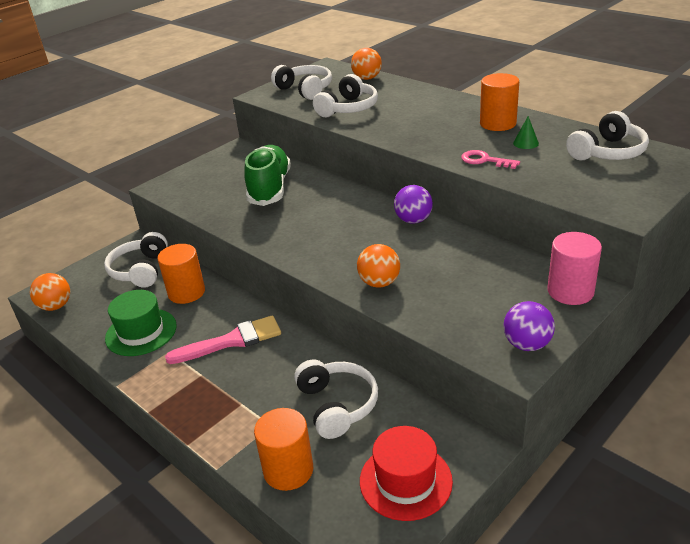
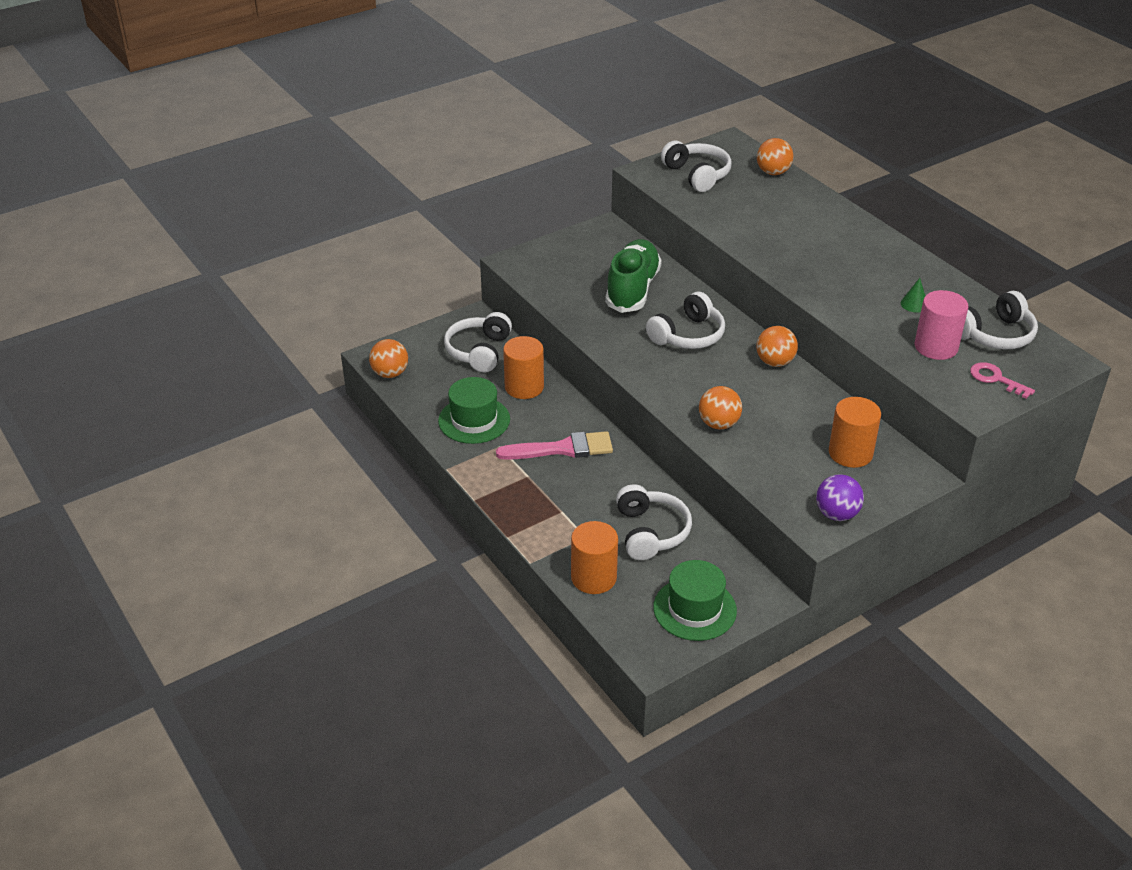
camera: 10 degrees right, 5 degrees up
white headphones [313,74,378,117] -> white headphones moved to [646,292,725,349]
red hat [360,426,453,521] -> green hat [653,560,737,641]
purple ball [394,185,433,224] -> orange ball [756,326,798,367]
pink key [461,150,520,169] -> pink key moved to [970,362,1035,399]
orange cylinder [480,73,519,131] -> orange cylinder moved to [829,397,881,468]
pink cylinder [547,232,602,305] -> pink cylinder moved to [915,290,968,360]

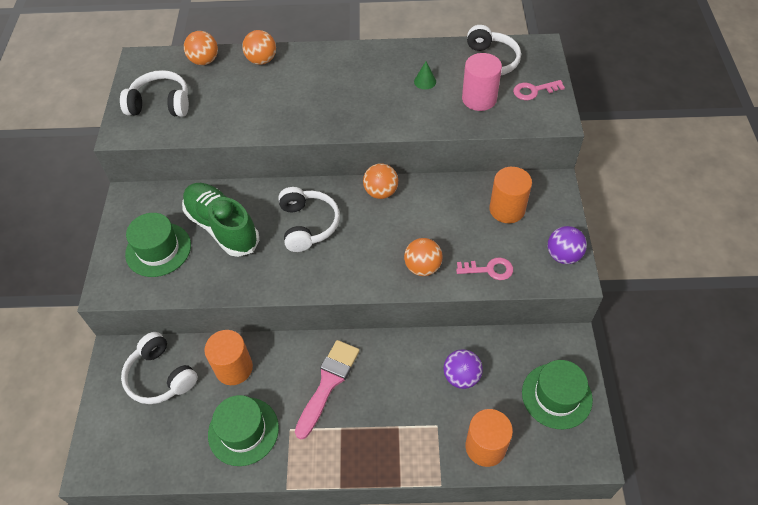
camera: 55 degrees left, 15 degrees up
orange ball [369,339,408,378] -> orange ball moved to [242,30,276,65]
white headphones [616,484,692,560] -> purple ball [443,349,483,389]
none -> green hat [125,213,191,277]
none -> pink key [456,257,513,280]

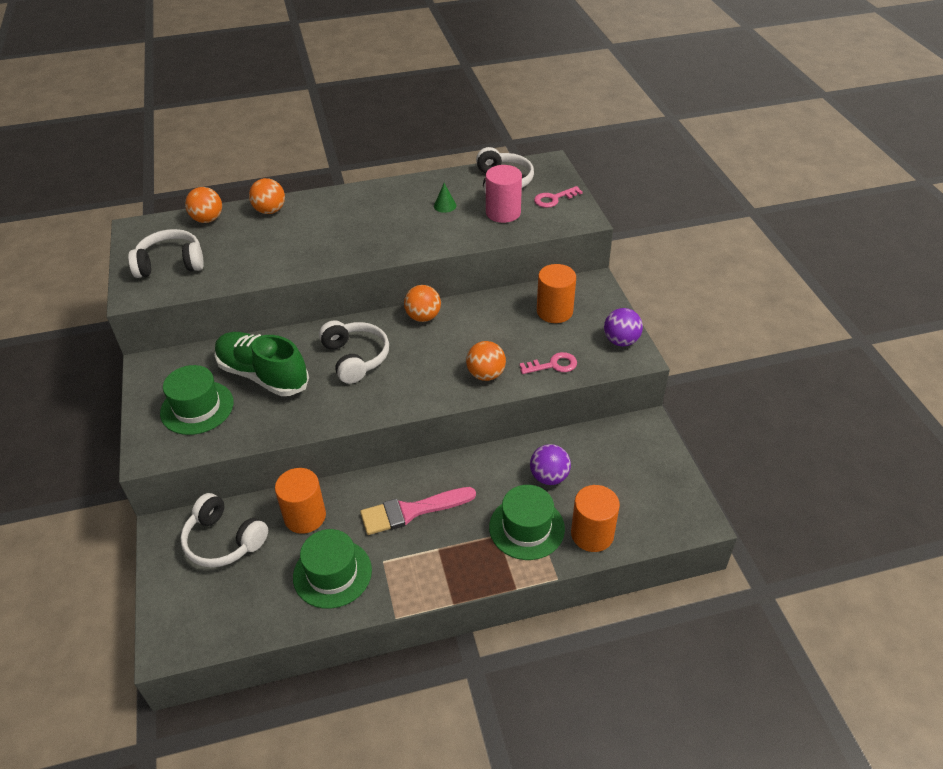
camera: 15 degrees left, 10 degrees down
pink brush [295,340,360,439] -> pink brush turned 120 degrees counterclockwise [360,487,476,535]
green hat [522,360,593,429] -> green hat moved to [489,485,565,560]

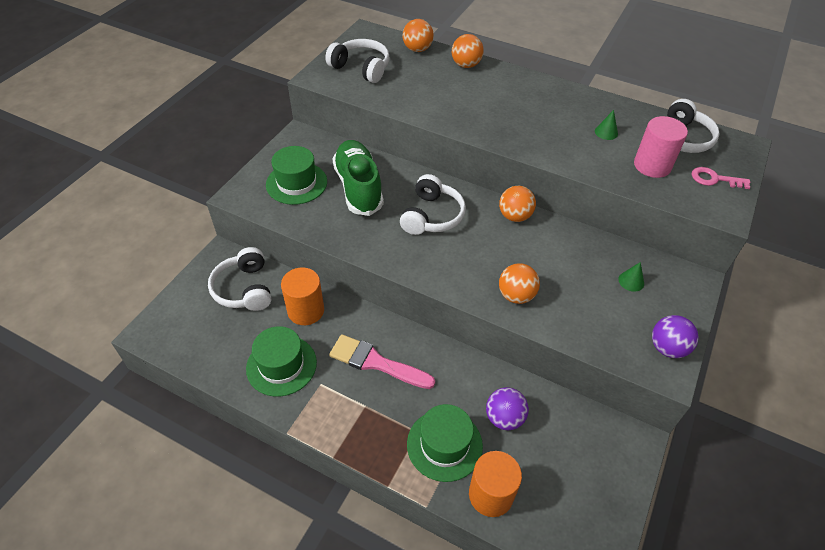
camera: 40 degrees right, 5 degrees up
pink key [519,352,577,374] -> none
orange cylinder [537,264,576,323] -> green cone [618,262,644,292]

